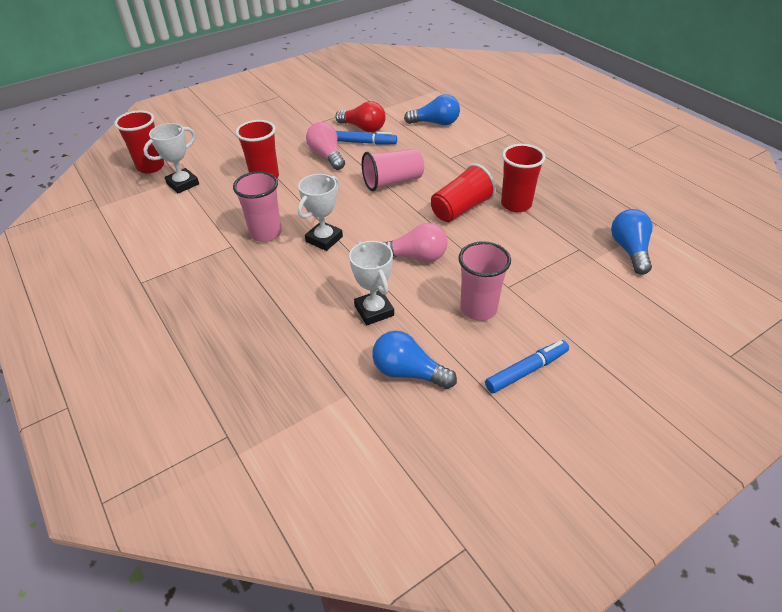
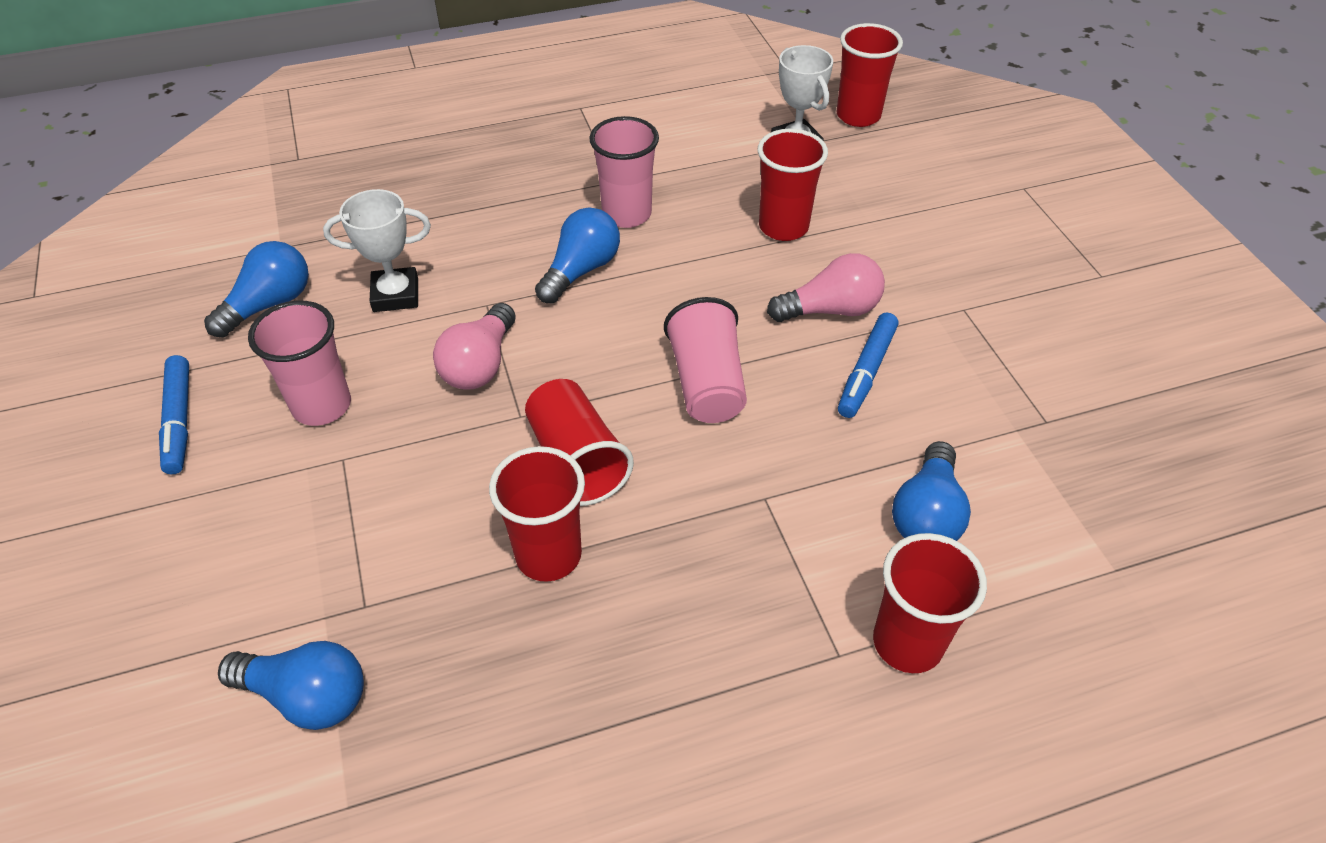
camera: 105 degrees right, 5 degrees up
white trophy [298,174,343,251] -> blue light bulb [535,207,620,303]
red light bulb [335,101,386,133] -> none
none -> red cup [873,533,987,673]

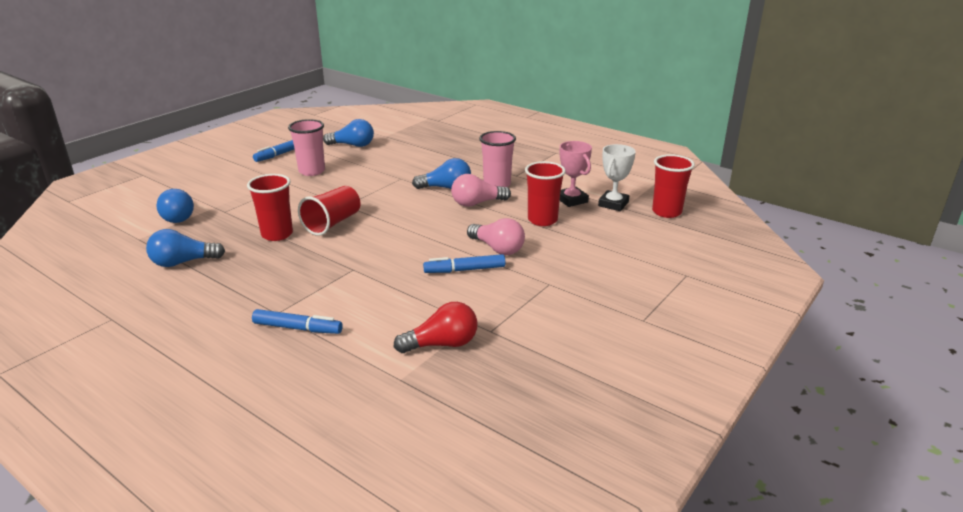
camera: 55 degrees right, 20 degrees down
white trophy [323,189,431,312] -> none
pink light bulb [433,303,516,390] -> pink light bulb moved to [451,174,511,207]
pink cup [664,297,747,423] -> none
red cup [873,533,987,673] -> blue marker [252,309,343,334]
blue light bulb [892,441,971,541] -> blue light bulb moved to [146,229,225,267]
none -> red light bulb [394,302,478,353]
none -> pink trophy [560,141,592,207]

